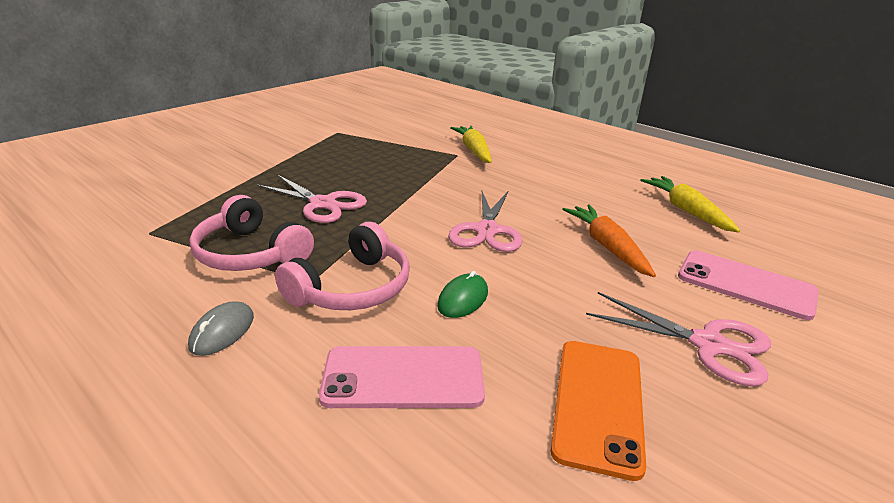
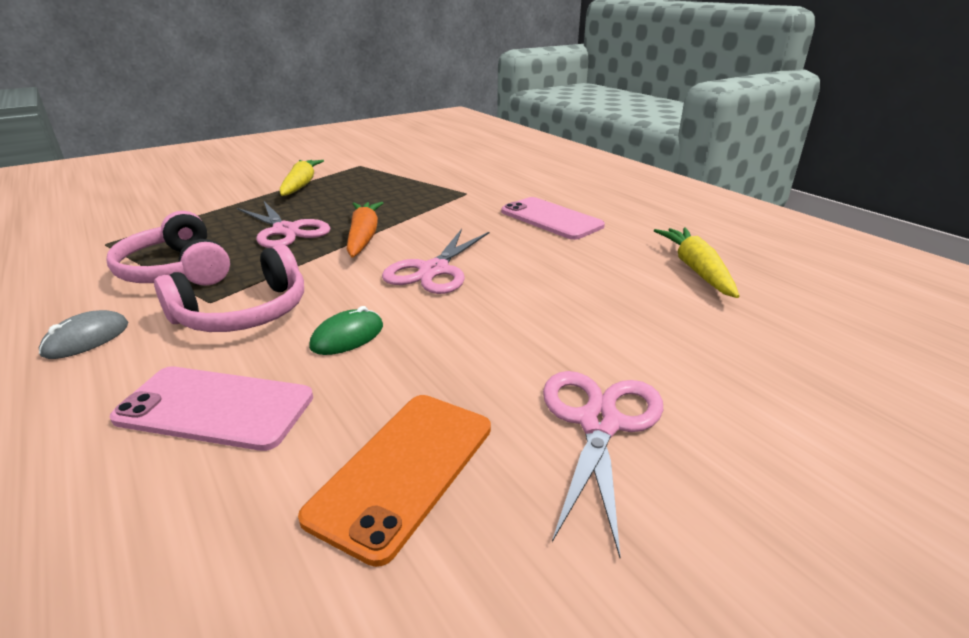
camera: 15 degrees right, 0 degrees up
yellow carrot [450,126,492,163] -> yellow carrot moved to [279,160,324,196]
orange carrot [562,204,656,277] -> orange carrot moved to [347,202,383,258]
pink scissors [586,292,771,387] -> pink scissors turned 120 degrees counterclockwise [543,371,663,558]
pink phone [678,250,819,320] -> pink phone moved to [501,197,605,240]

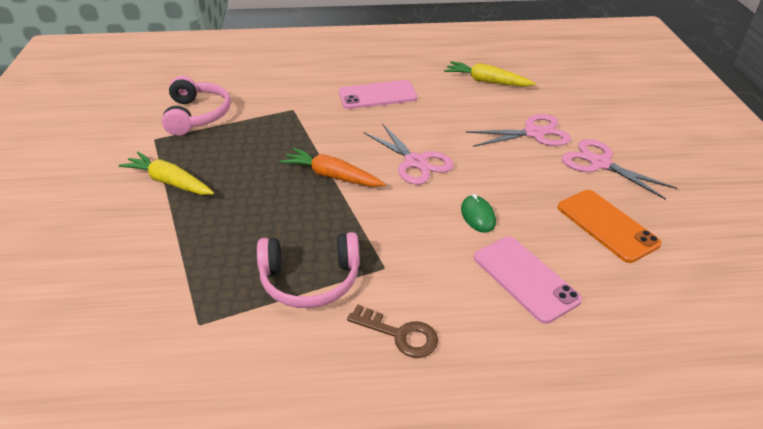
camera: 60 degrees left, 10 degrees up
grey mouse [39,310,128,359] -> brown key [347,304,438,358]
pink phone [110,366,313,451] -> pink phone turned 75 degrees counterclockwise [474,237,582,324]
pink headphones [154,245,304,332] -> pink headphones moved to [162,76,231,136]
pink scissors [237,201,331,248] -> pink scissors moved to [466,114,571,147]

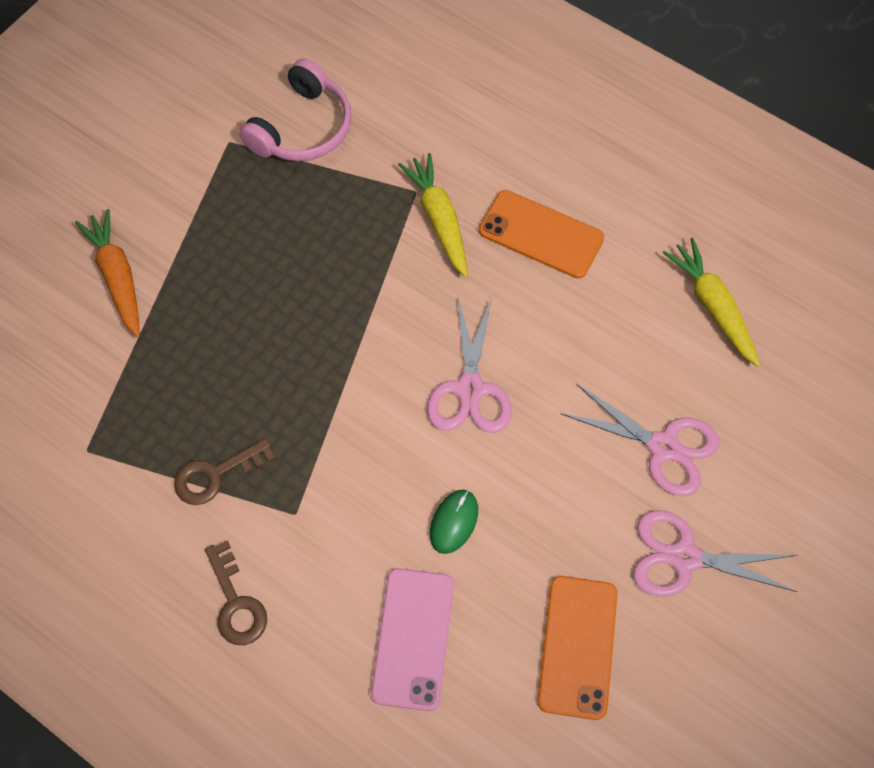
camera: 40 degrees right, 25 degrees up
yellow carrot [118,152,214,195] -> yellow carrot moved to [398,153,468,278]
pink headphones [257,232,360,308] -> brown key [174,438,276,505]
orange carrot [280,148,386,187] -> orange carrot moved to [75,209,140,337]
pink phone [339,80,417,109] -> orange phone [479,190,604,279]
pink scissors [562,139,677,200] -> pink scissors turned 75 degrees counterclockwise [633,510,798,597]

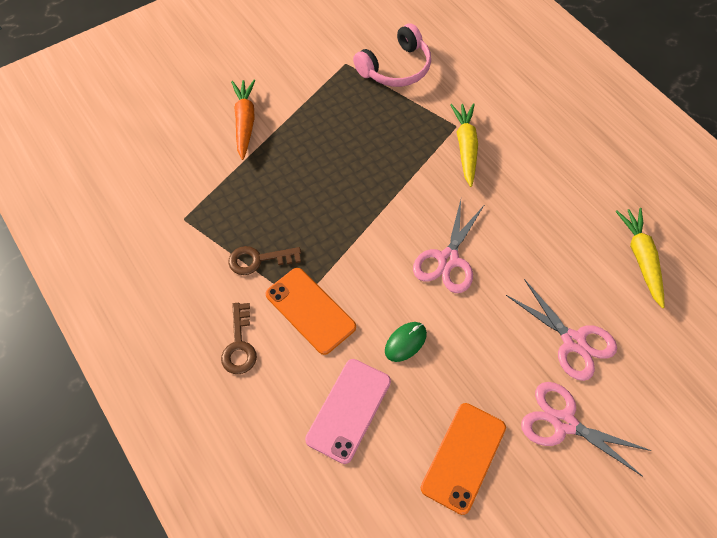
camera: 20 degrees right, 5 degrees down
orange phone [479,190,604,279] -> orange phone moved to [266,268,356,355]

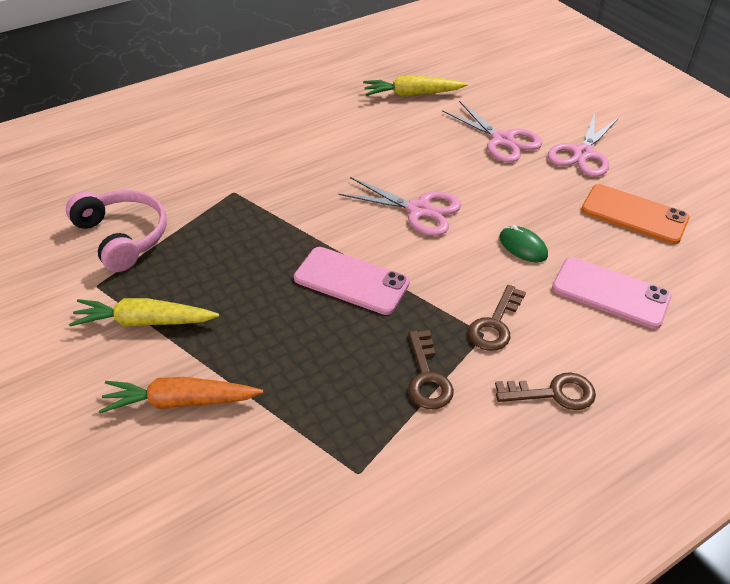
camera: 90 degrees left, 15 degrees down
orange phone [266,268,356,355] -> brown key [468,285,526,351]
yellow carrot [450,103,478,187] -> yellow carrot moved to [69,298,219,327]
pink scissors [506,279,617,381] -> pink scissors turned 90 degrees clockwise [442,101,542,163]
none -> pink phone [294,247,410,315]

